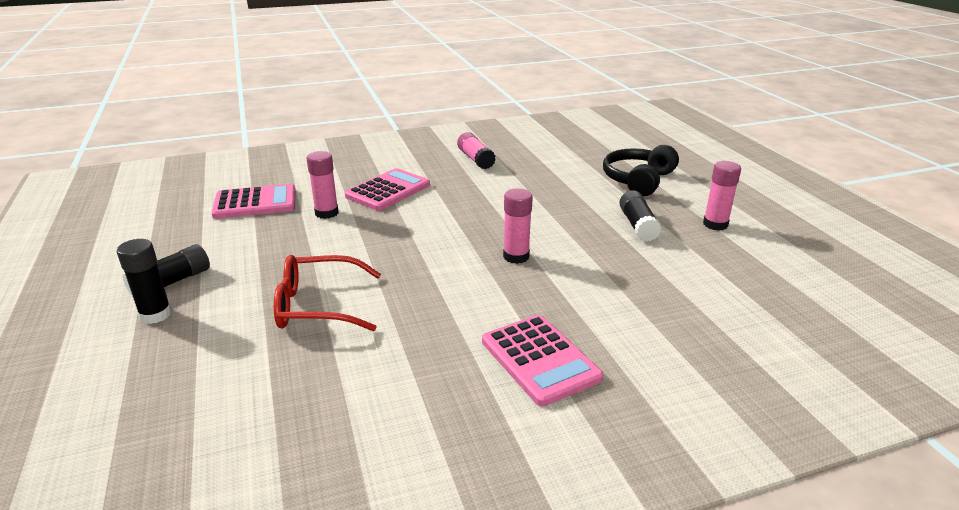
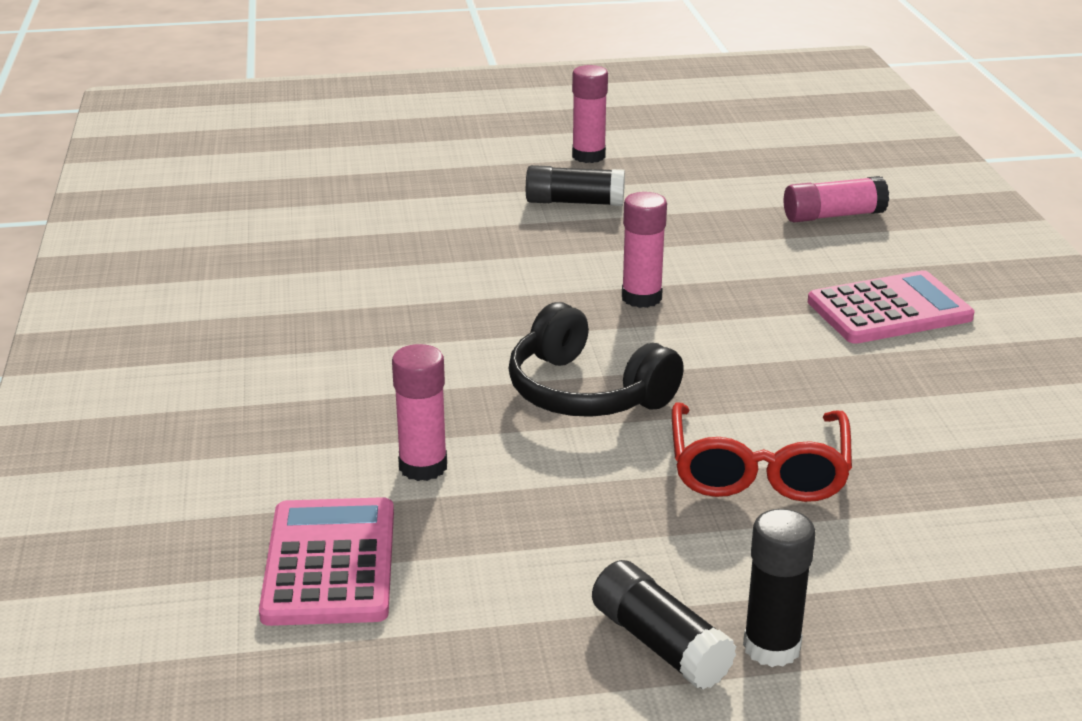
camera: 80 degrees left, 0 degrees up
pink calculator [345,168,430,211] -> none
pink glue stick [457,132,496,169] -> pink glue stick moved to [784,176,889,222]
black headphones [603,145,679,197] -> black headphones moved to [509,302,684,417]

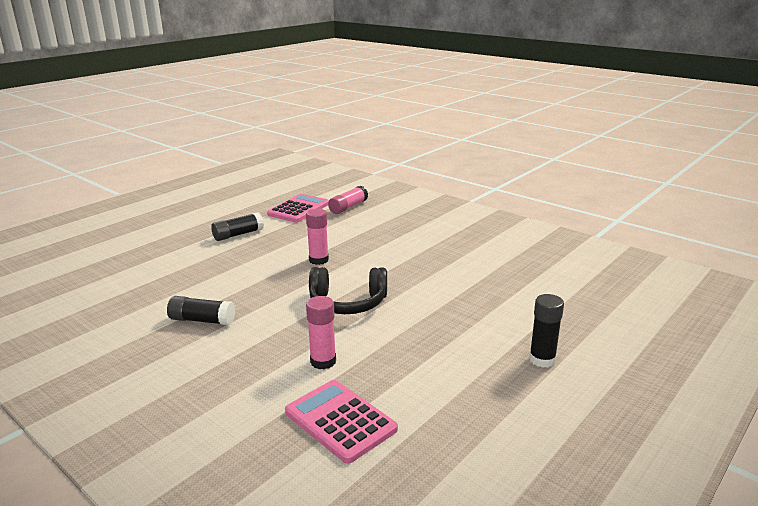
camera: 40 degrees left, 5 degrees down
pink glue stick [572,65,608,163] -> none
black glue stick [592,560,736,690] -> black glue stick moved to [167,296,235,325]
red glasses [672,402,852,502] -> none
pink calculator [808,270,974,344] -> pink calculator moved to [267,194,329,222]

